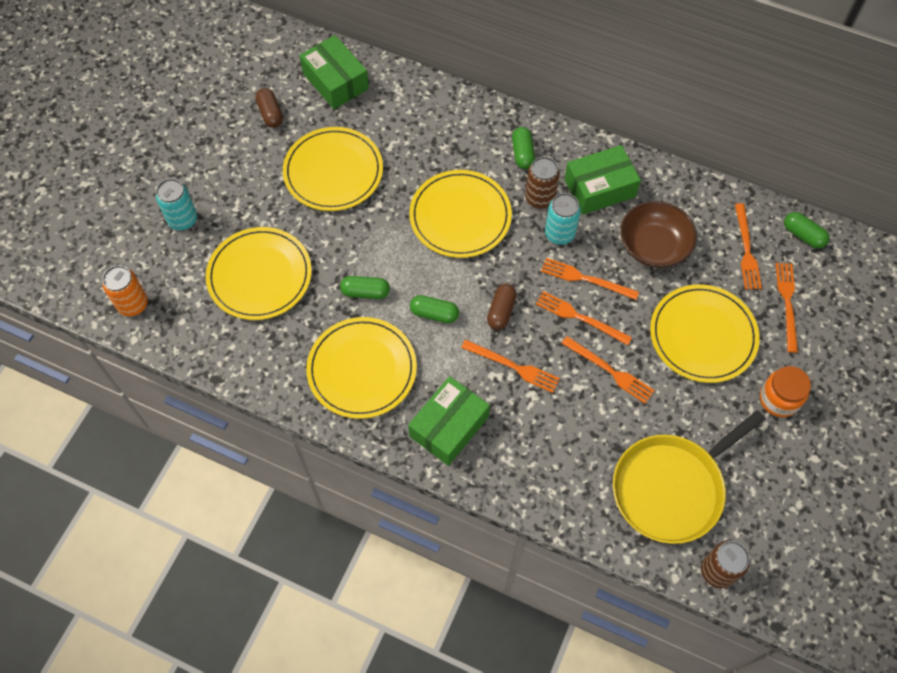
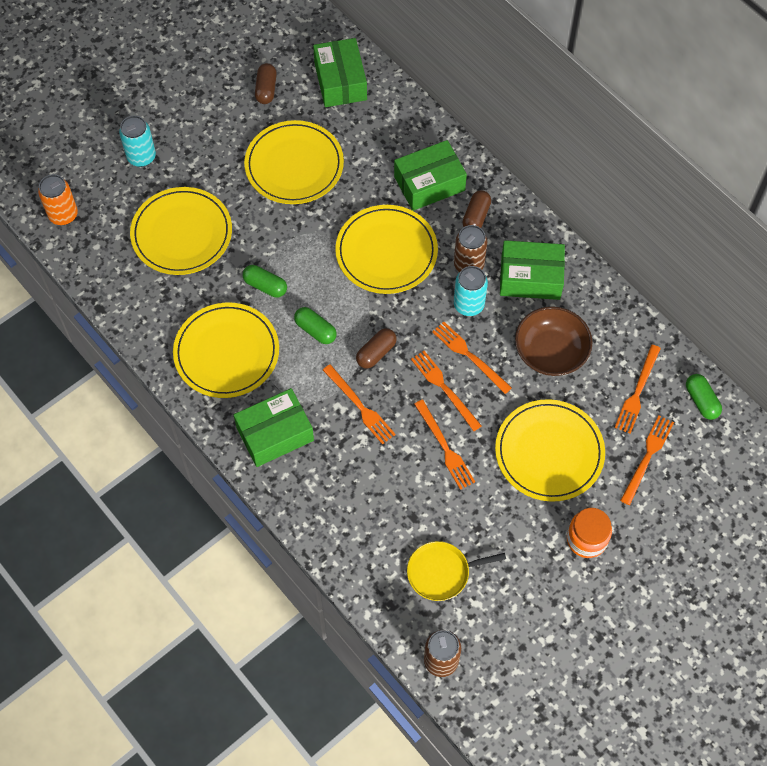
camera: 25 degrees right, 0 degrees up
green capsule [512,127,535,169] -> brown capsule [462,190,491,228]
yellow pan [613,410,765,544] -> yellow pan [407,541,506,601], size x0.57
none -> green box [394,140,467,211]

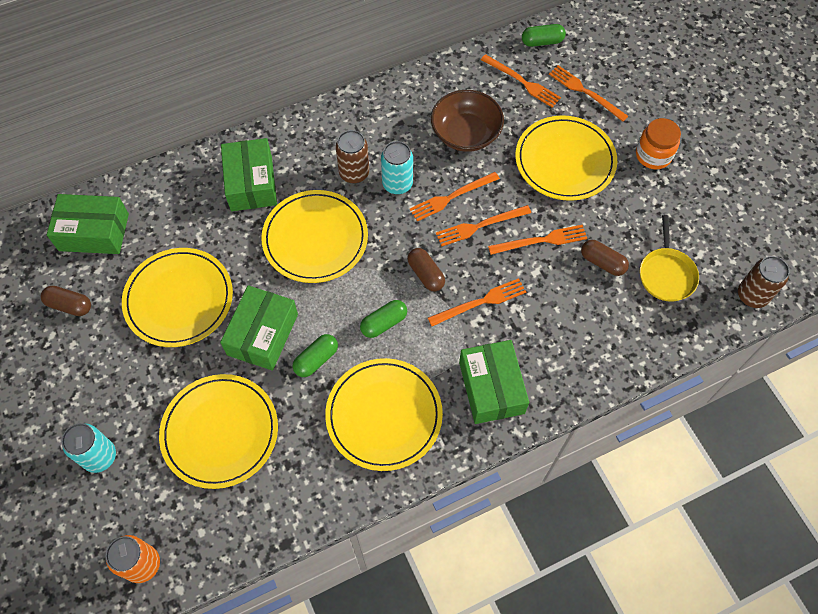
camera: 75 degrees left, 0 degrees up
brown capsule [462,190,491,228] -> brown capsule moved to [581,240,629,276]
green box [500,240,565,300] -> green box moved to [220,285,298,371]

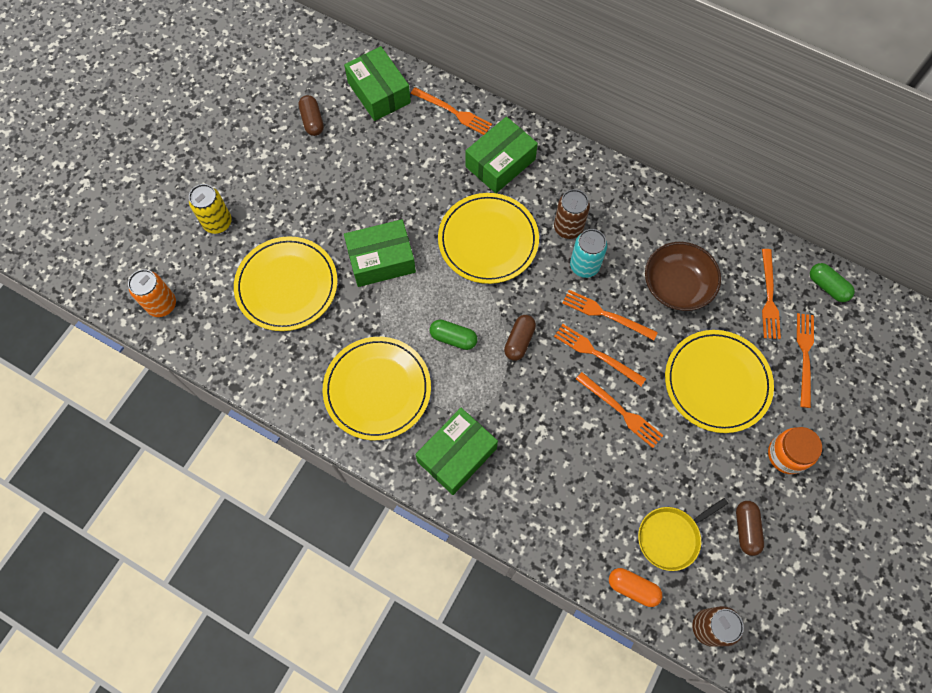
camera: 55 degrees right, 5 degrees up
turquoise can [62,423,116,473] -> yellow can [189,184,232,234]
yellow plate [122,248,233,347] -> none
green capsule [293,334,338,377] -> none
orange fork [428,278,526,326] -> orange fork moved to [411,87,492,135]
brown capsule [581,240,629,276] -> brown capsule moved to [736,501,764,556]
none -> orange capsule [609,568,662,607]

